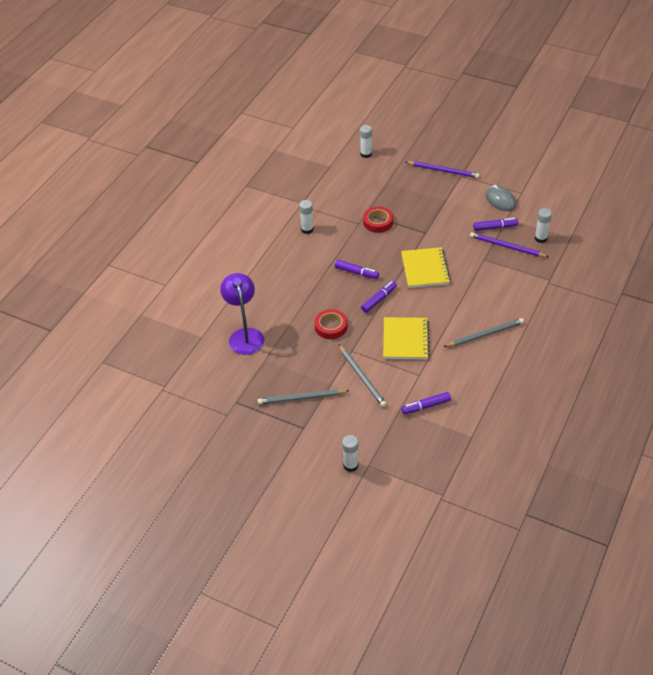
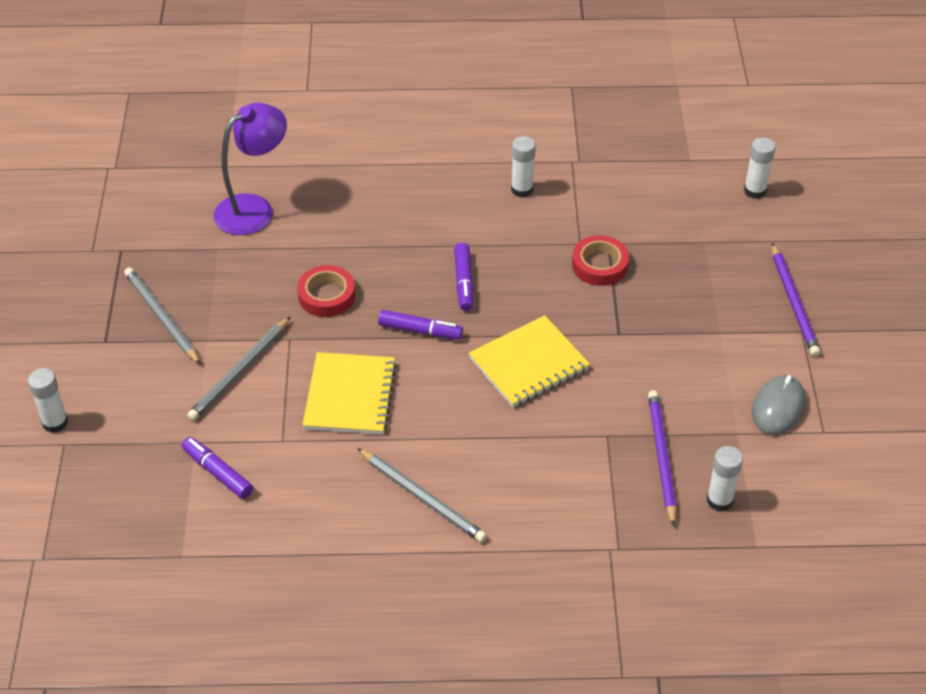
camera: 60 degrees right, 0 degrees up
yellow notebook [383,317,430,359] -> yellow notebook turned 60 degrees counterclockwise [302,352,397,435]
purple marker [473,218,518,231] -> none

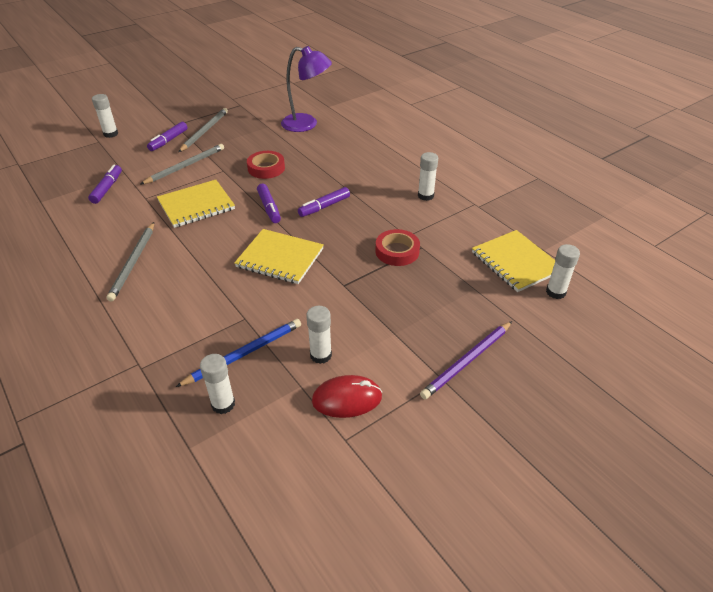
camera: 55 degrees right, 5 degrees down
grey pencil [187,316,291,421] -> grey pencil turned 135 degrees clockwise [140,144,224,185]
purple pencil [648,390,677,526] -> blue pencil [176,319,301,387]
grey mouse [752,375,806,435] -> red mouse [312,375,382,418]
none -> purple marker [147,122,188,151]
none -> white glue stick [306,306,332,364]
none -> yellow notebook [472,230,556,292]

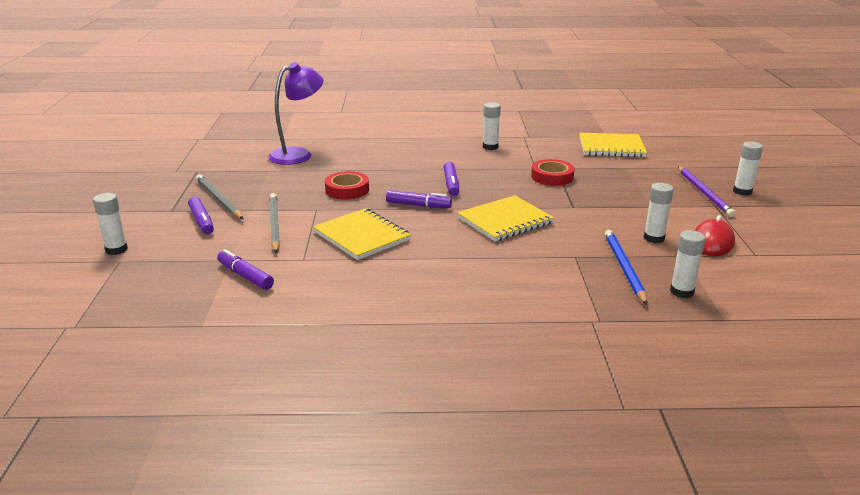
camera: 55 degrees left, 15 degrees down
grey pencil [107,222,154,302] -> none
yellow notebook [157,180,235,228] -> yellow notebook turned 45 degrees counterclockwise [313,208,411,260]
white glue stick [546,244,580,299] -> white glue stick moved to [733,142,763,196]

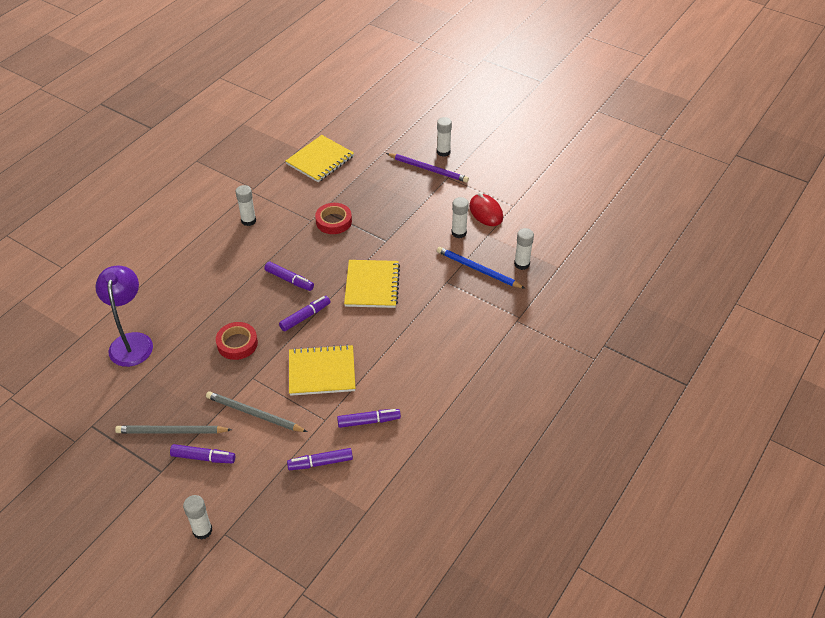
camera: 55 degrees left, 20 degrees up
none -> purple marker [337,409,401,428]

